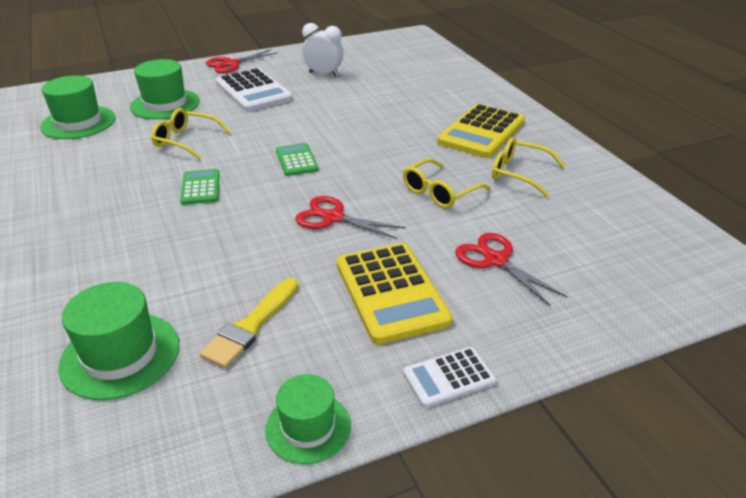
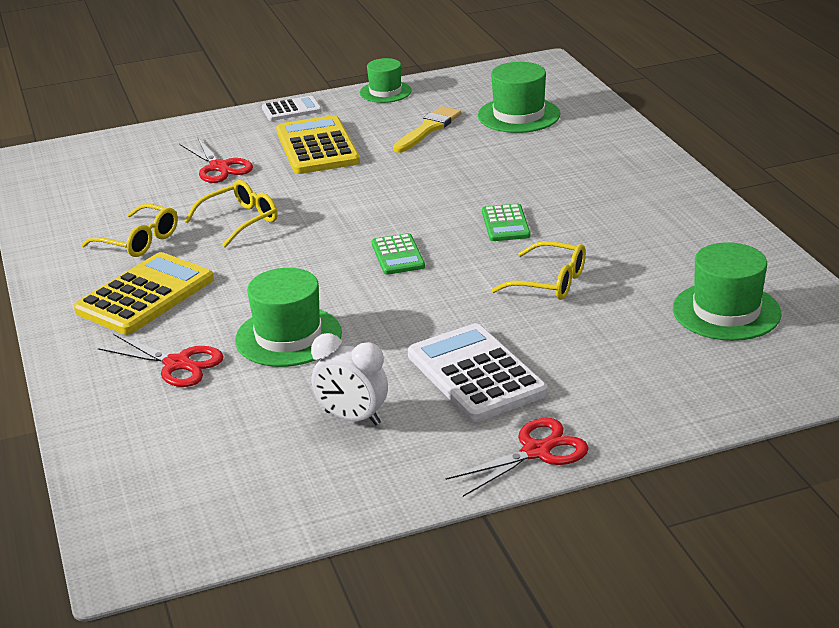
camera: 175 degrees left, 5 degrees down
green hat [130,59,200,119] -> green hat moved to [235,268,342,367]
red scissors [295,196,406,239] -> red scissors moved to [98,334,224,387]

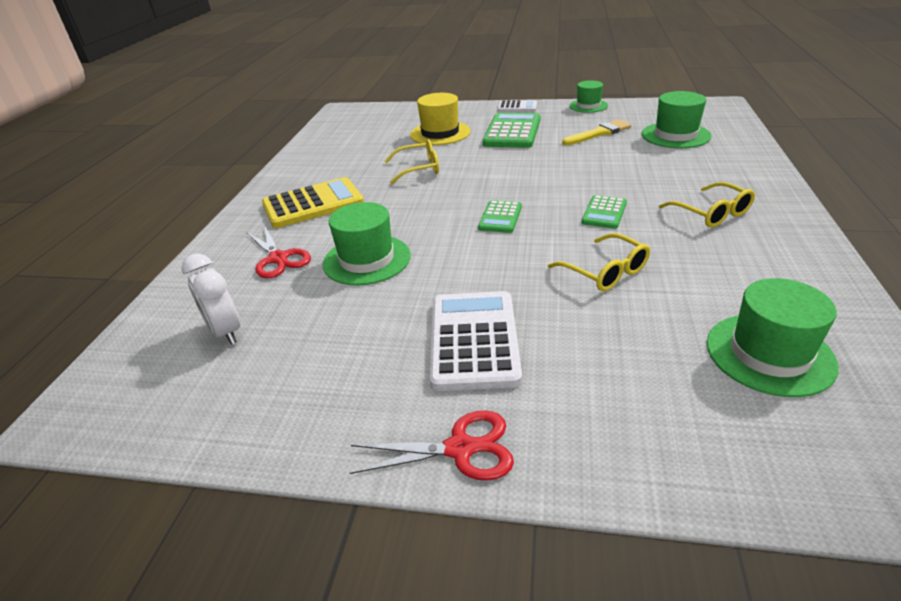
camera: 30 degrees right, 5 degrees up
yellow glasses [81,203,178,257] -> yellow glasses moved to [659,182,755,227]
red scissors [180,138,253,183] -> yellow hat [410,93,470,145]
yellow calculator [276,115,360,174] -> green calculator [483,113,540,148]
white clock [311,333,388,425] -> white clock moved to [181,253,240,345]

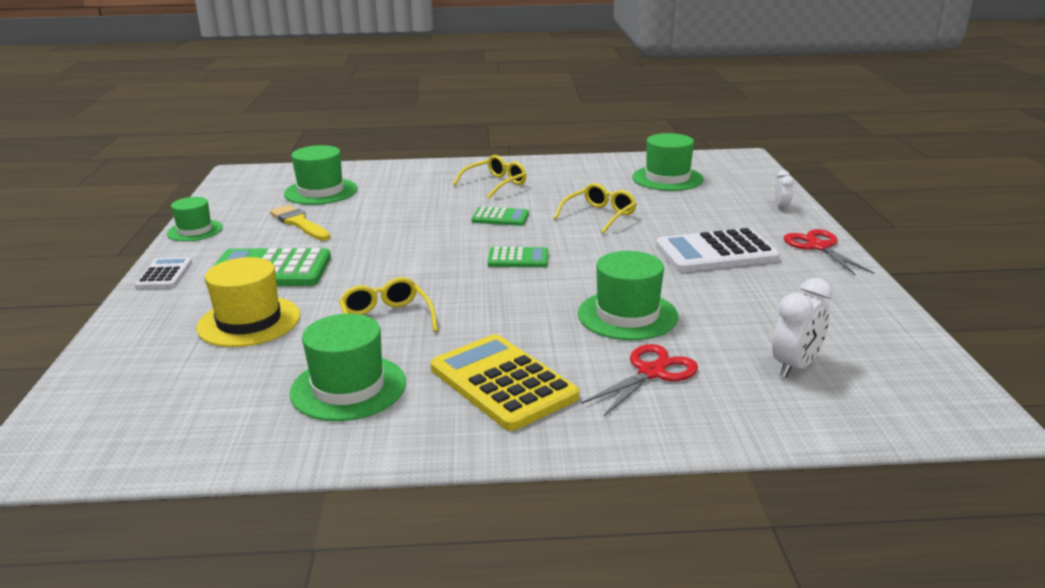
camera: 105 degrees left, 10 degrees down
none -> green hat [289,314,406,421]
none -> white clock [775,170,794,211]

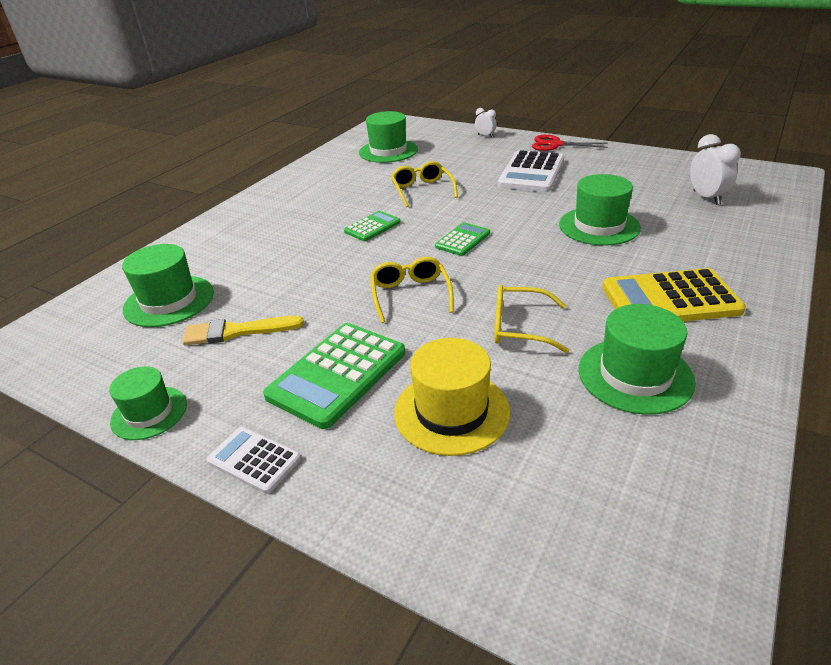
camera: 55 degrees left, 10 degrees up
yellow glasses [453,155,527,199] -> yellow glasses moved to [370,257,454,323]
red scissors [581,344,698,416] -> none

